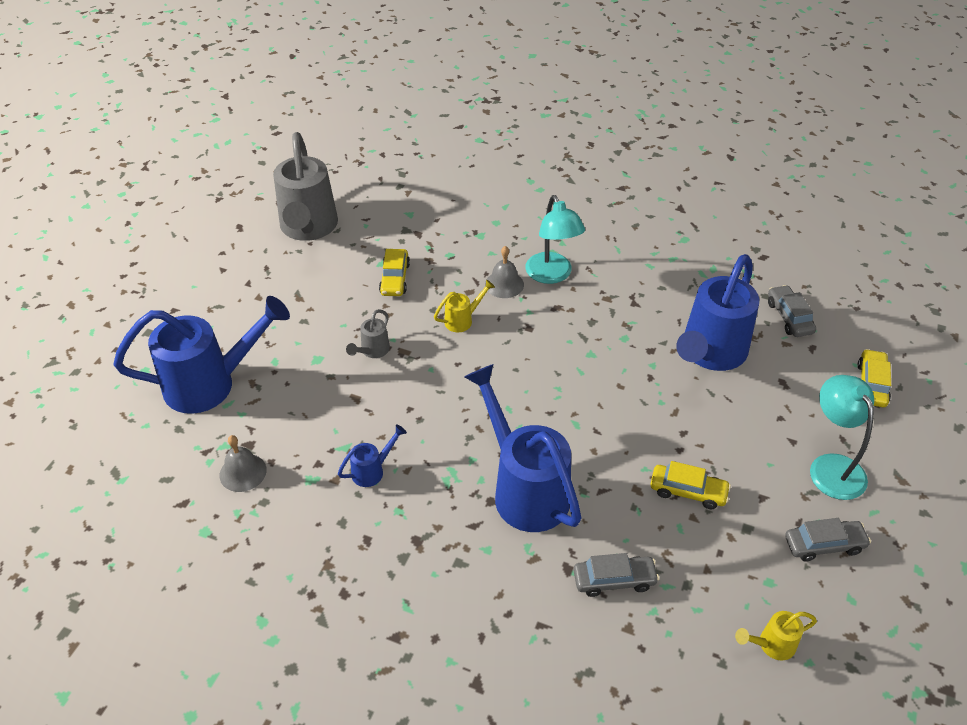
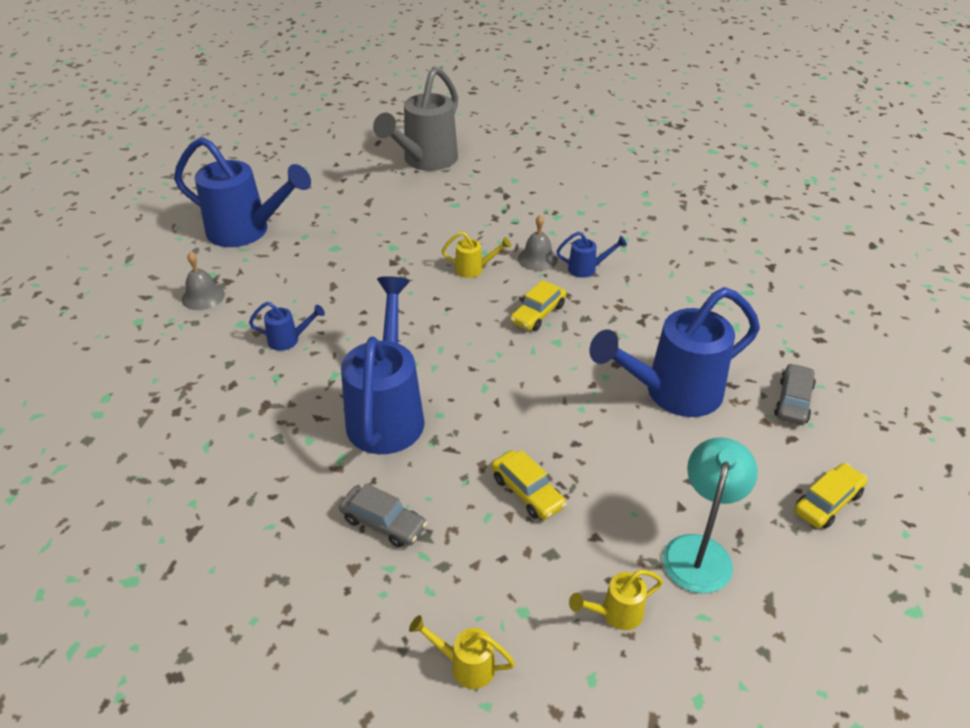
camera: 35 degrees right, 5 degrees down
grey watering can [346,309,390,358] -> none
yellow car [379,249,410,296] -> yellow car moved to [510,280,566,331]
turquoise lamp [525,195,585,284] -> blue watering can [556,232,627,278]
grey car [785,518,871,562] -> yellow watering can [569,569,663,630]

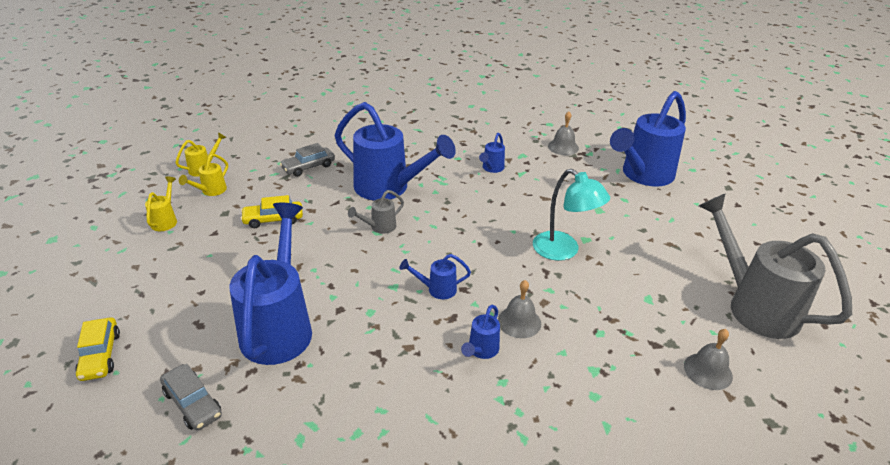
camera: 115 degrees right, 5 degrees down
yellow watering can [442,232,511,278] -> yellow watering can moved to [179,154,228,196]
yellow car [510,280,566,331] -> blue watering can [400,254,471,299]
turquoise lamp [663,437,758,593] -> turquoise lamp moved to [533,169,610,261]
none -> grey watering can [348,190,404,234]
none -> grey bell [684,329,733,390]

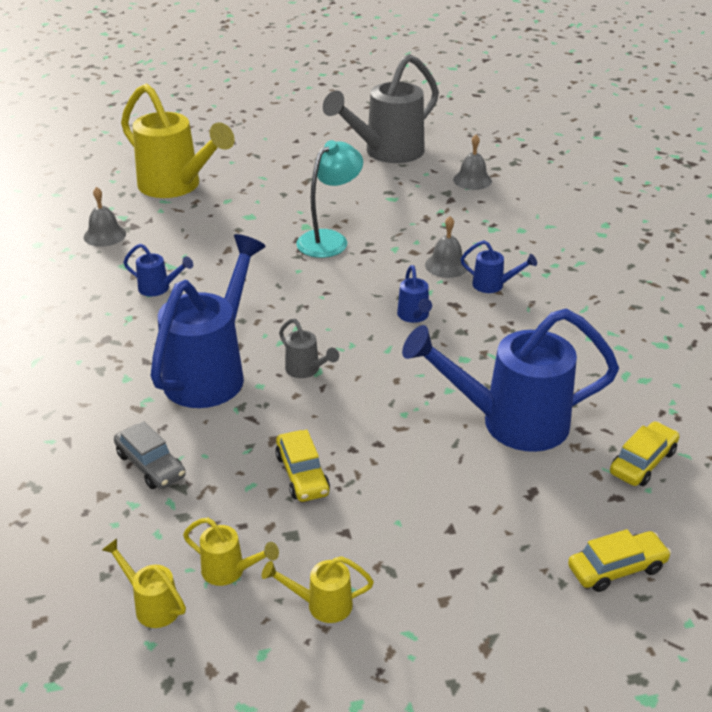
camera: 95 degrees left, 0 degrees up
grey car [160,364,222,431] -> yellow car [610,421,679,486]
blue watering can [610,91,686,186] -> yellow watering can [121,84,235,198]

